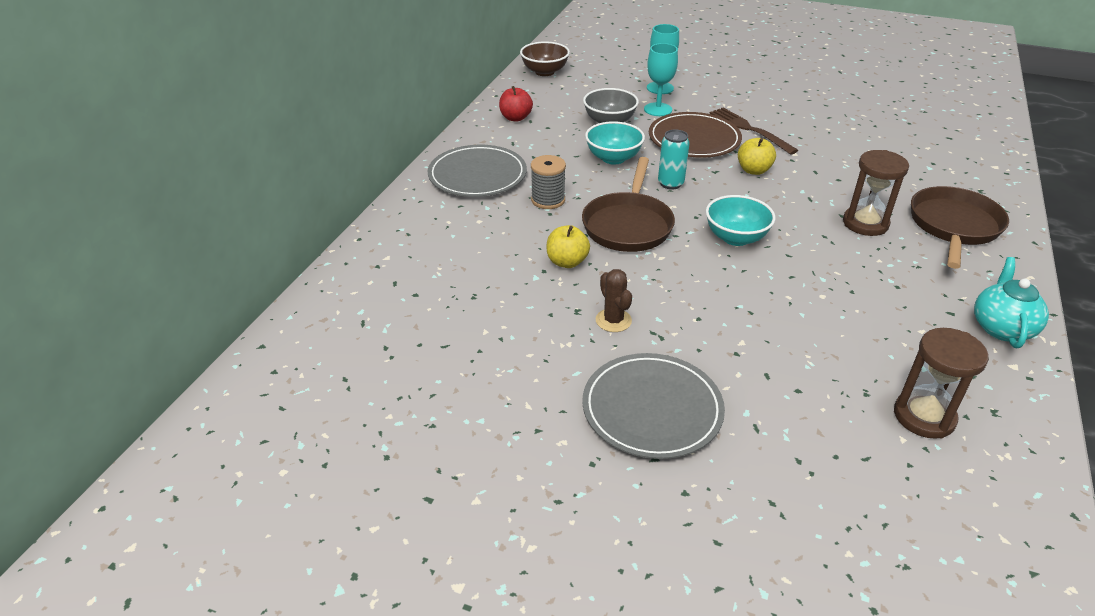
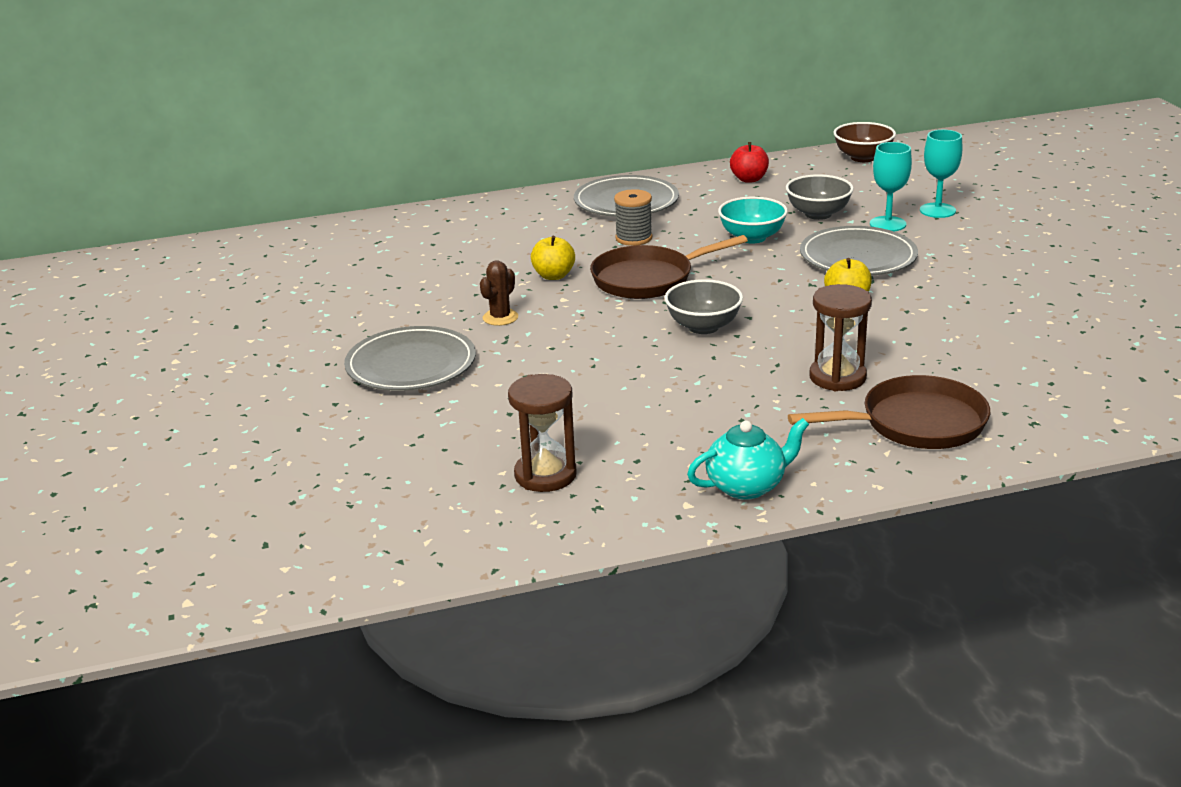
camera: 55 degrees right, 10 degrees down
brown plate [649,112,742,158] -> grey plate [800,226,918,276]
turquoise can [658,130,690,190] -> none
turquoise bowl [706,195,776,246] -> grey bowl [664,279,743,334]
brown fork [709,108,798,155] -> none

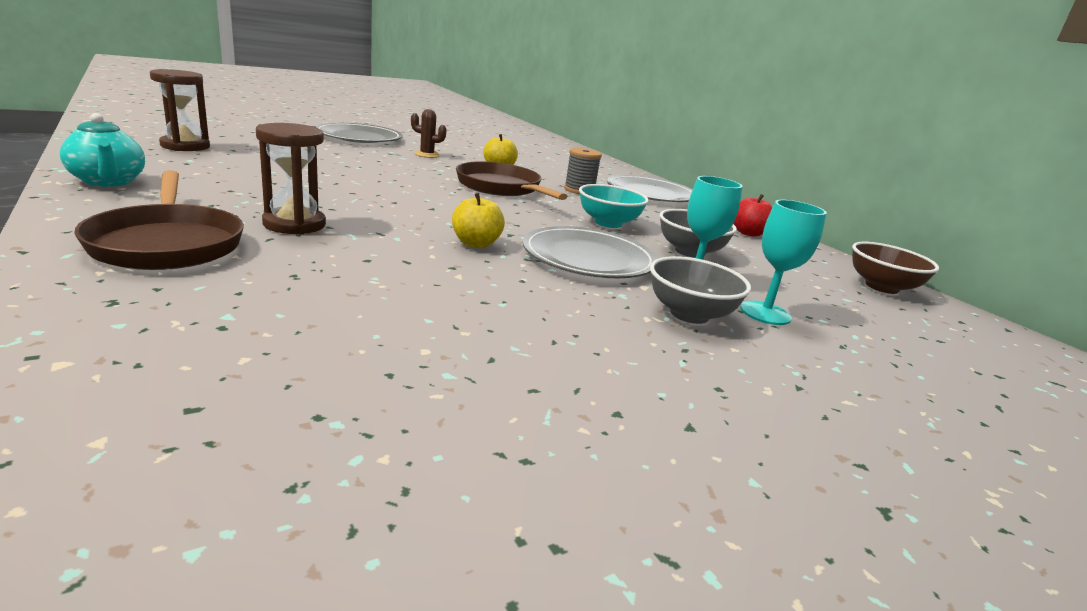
camera: 70 degrees right, 5 degrees down
grey bowl [664,279,743,334] -> grey bowl moved to [650,256,751,324]

